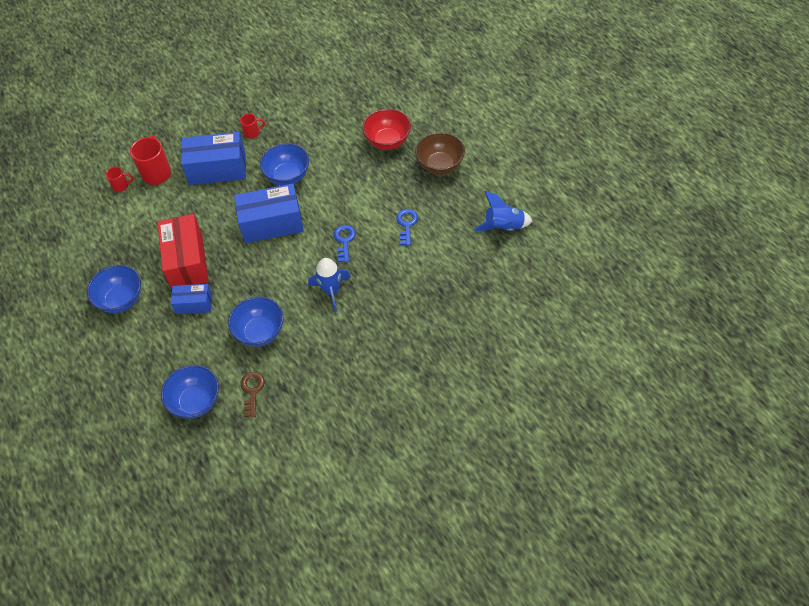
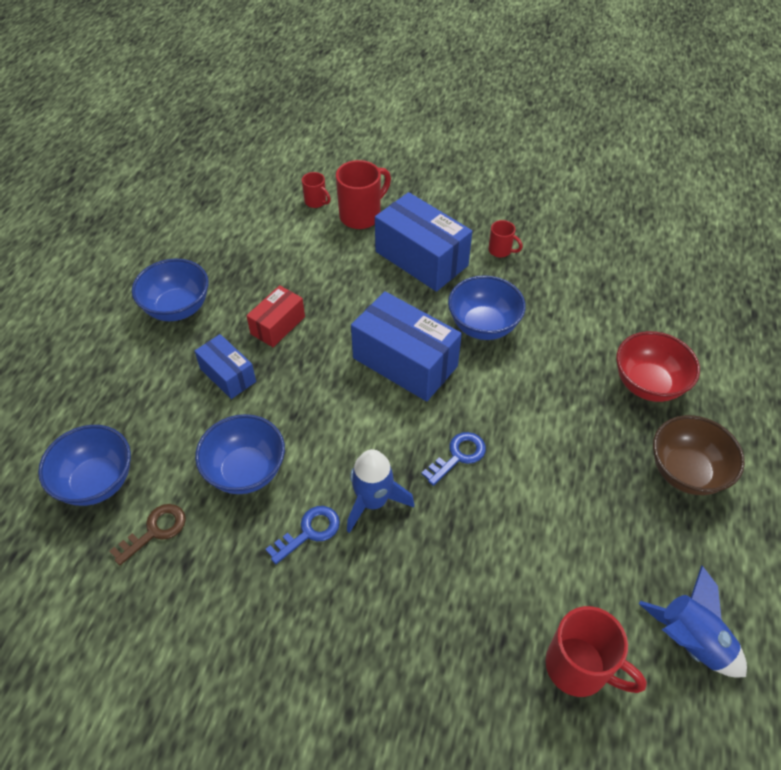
camera: 45 degrees right, 5 degrees down
red box [157,214,209,289] -> red box [246,285,305,347], size x0.56
blue key [396,209,418,246] -> blue key moved to [266,506,340,564]
none -> red mug [545,606,647,697]

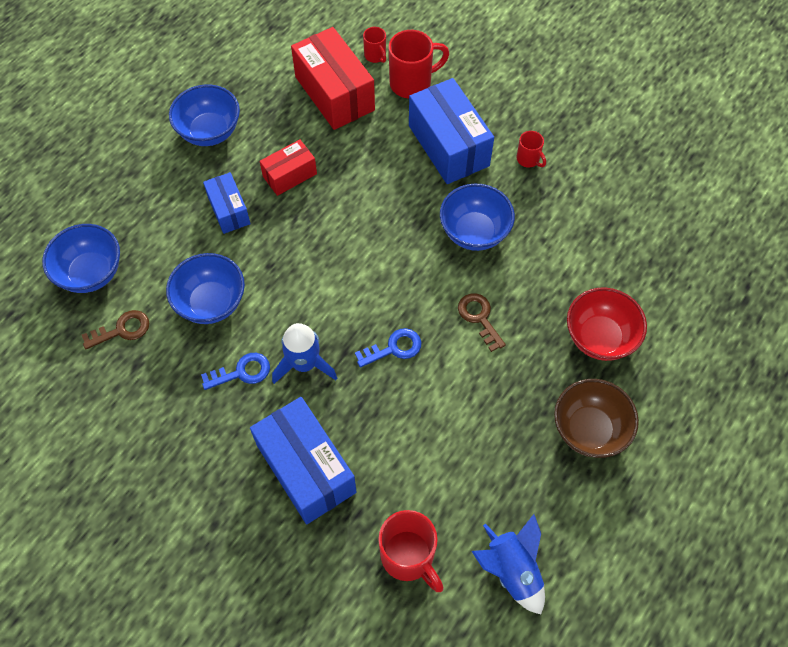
camera: 20 degrees right, 10 degrees up
blue box [351,291,462,402] -> blue box moved to [250,397,357,524]
none -> red box [291,27,375,130]
none -> brown key [458,293,506,352]

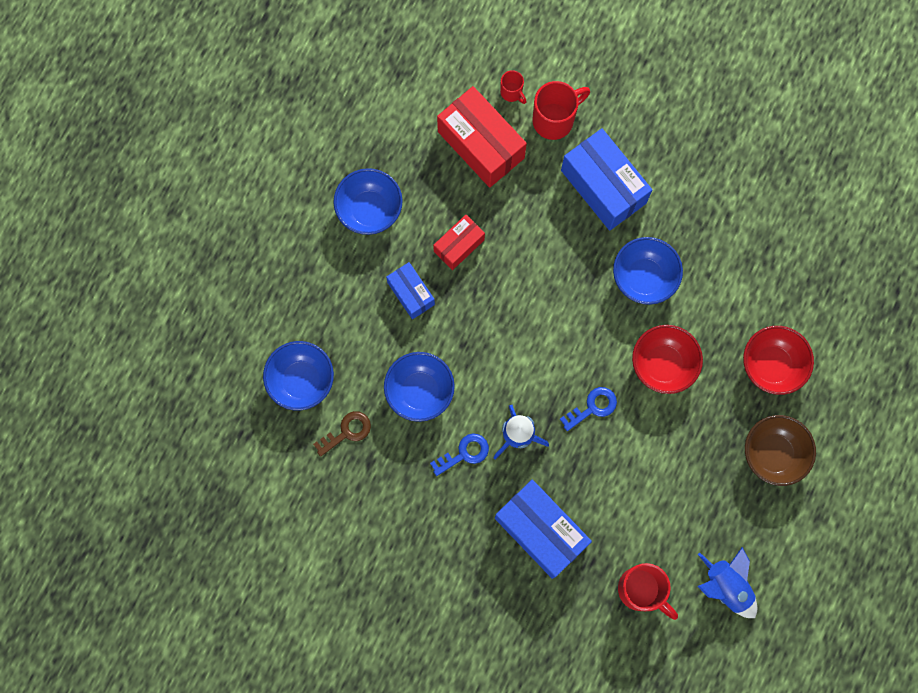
camera: 10 degrees left, 15 degrees up
brown key [458,293,506,352] -> red bowl [632,325,703,394]
red mug [516,131,546,168] -> none

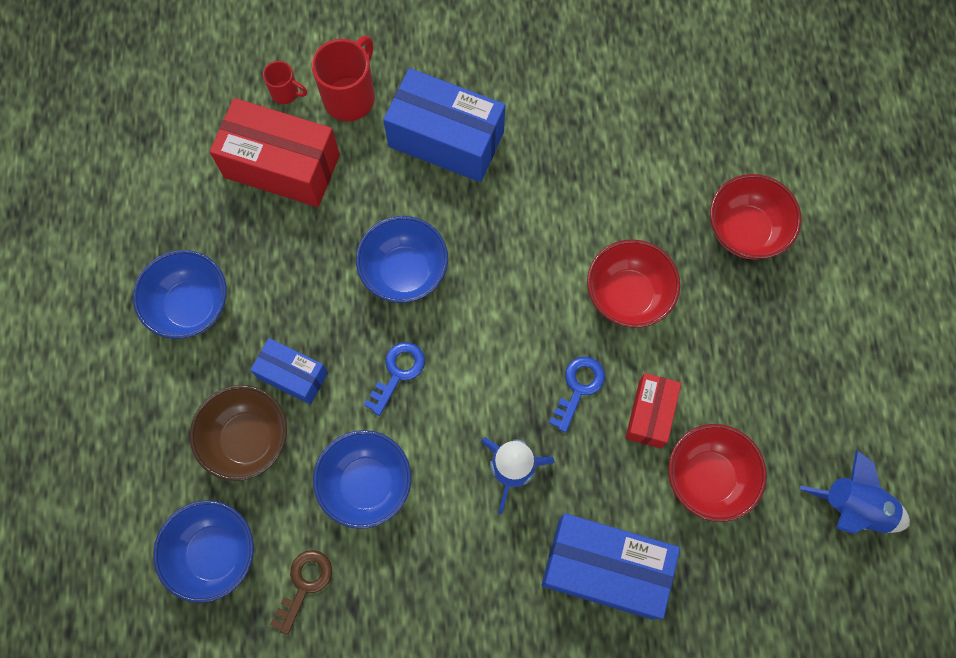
camera: 30 degrees left, 5 degrees down
blue key [430,434,489,476] -> blue key moved to [364,342,425,416]
red box [433,215,485,270] -> red box moved to [625,373,681,449]
blue bowl [613,237,683,305] -> blue bowl moved to [356,216,448,303]
red mug [618,563,678,620] -> none
brown bowl [745,415,816,486] -> brown bowl moved to [190,385,287,481]
none -> red bowl [668,424,767,522]

